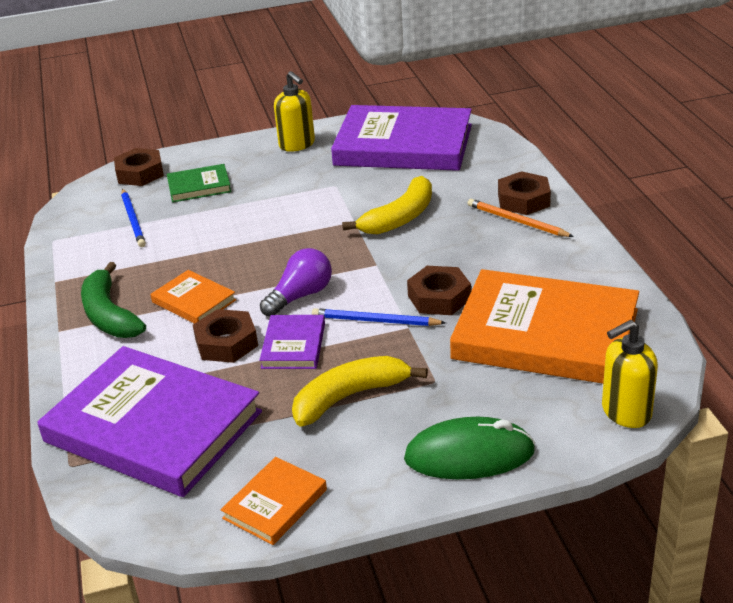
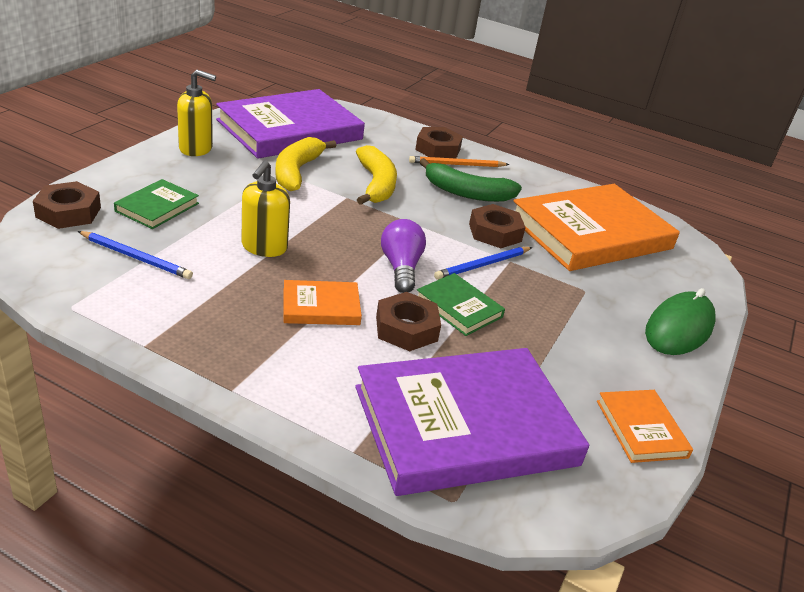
camera: 55 degrees left, 0 degrees up
green banana [81,262,146,338] -> green banana moved to [420,158,522,202]
purple book [259,315,325,369] -> green book [417,273,505,336]
yellow banana [292,356,428,427] -> yellow banana moved to [275,137,337,191]
yellow soap dispenser [602,320,658,428] -> yellow soap dispenser moved to [241,160,290,257]

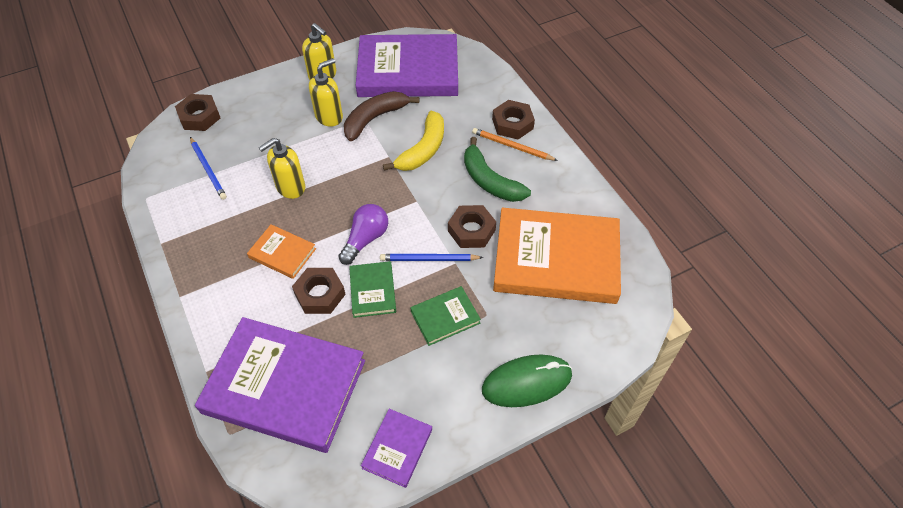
camera: 40 degrees right, 20 degrees up
green book [114,179,199,229] -> green book moved to [410,286,481,346]
yellow banana [275,137,337,191] -> brown banana [344,91,419,141]
orange book [597,390,693,463] -> purple book [361,409,432,488]
none -> yellow soap dispenser [309,58,343,127]

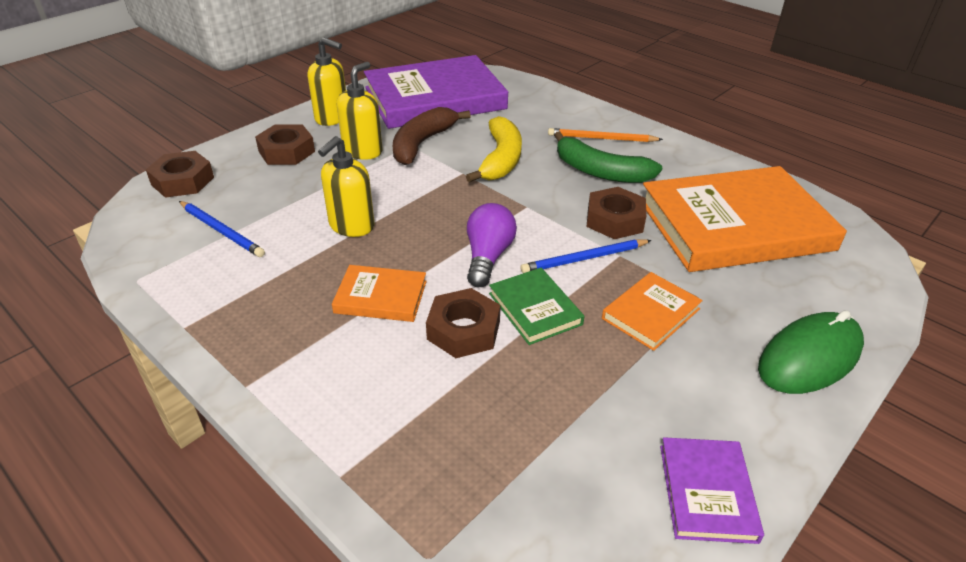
camera: 20 degrees left, 15 degrees down
purple book [195,317,365,453] -> none
green book [410,286,481,346] -> orange book [602,272,703,351]
brown nut [492,100,535,139] -> brown nut moved to [255,125,315,165]

